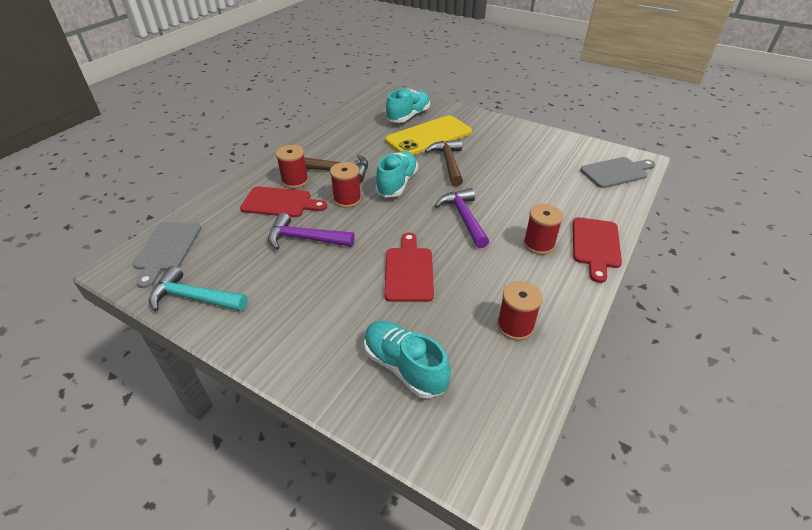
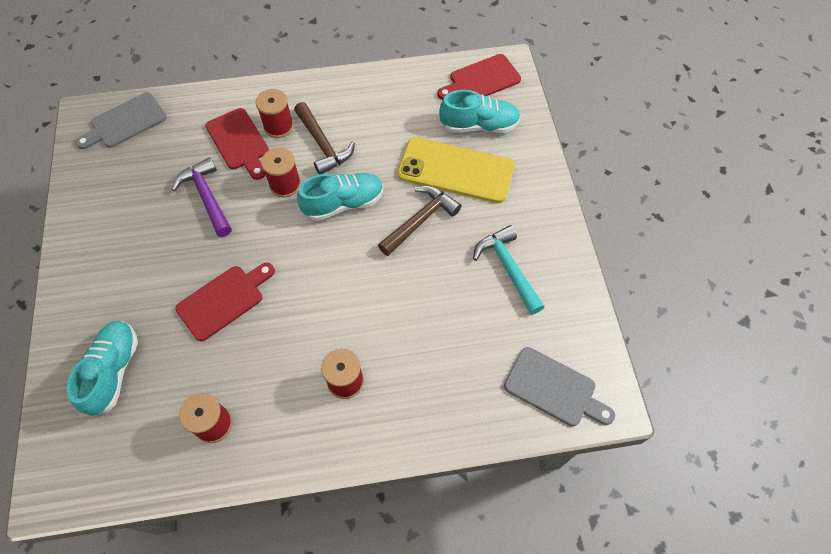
camera: 50 degrees right, 20 degrees up
turquoise hammer [149,266,248,312] -> turquoise hammer moved to [473,225,544,315]
purple hammer [435,188,489,248] -> none
red cutting board [573,217,622,283] -> red cutting board moved to [438,54,521,100]

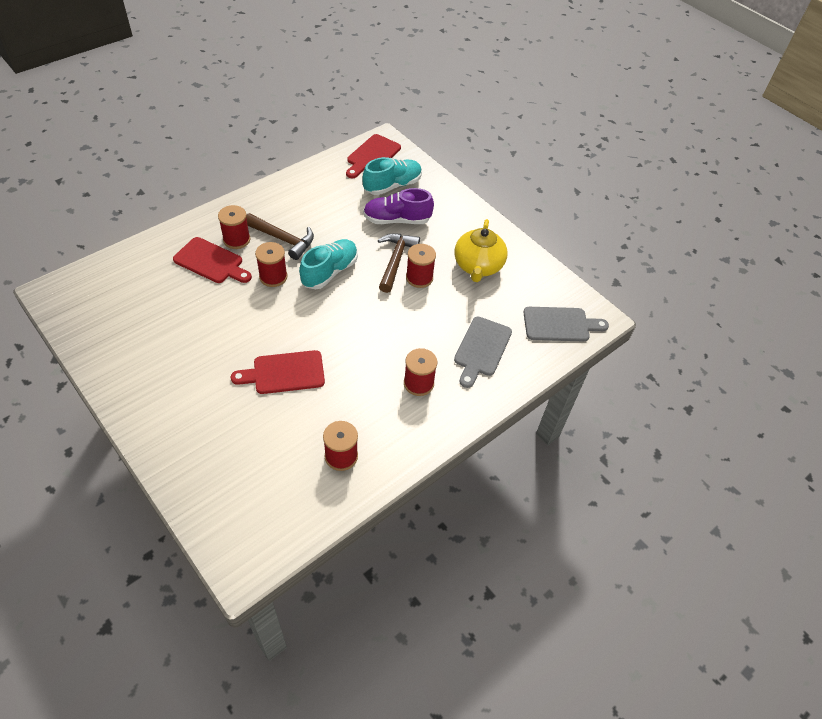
camera: 35 degrees left, 10 degrees down
turquoise shoe [67,321,138,416] -> none
grey cutting board [75,92,167,149] -> grey cutting board moved to [454,317,512,388]
purple hammer [171,157,232,237] -> none
red cutting board [175,263,275,341] -> red cutting board turned 120 degrees counterclockwise [231,350,325,394]
yellow phone [397,137,515,203] -> purple shoe [363,188,434,224]
turquoise hammer [473,225,544,315] -> yellow teapot [454,219,507,282]
none -> red spool [406,244,436,288]

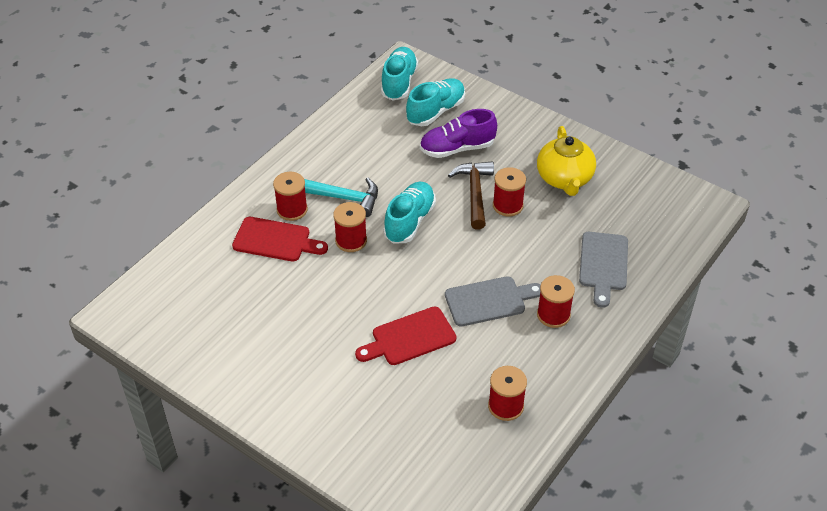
camera: 10 degrees left, 5 degrees down
brown hammer [246,213,314,260] -> turquoise hammer [304,178,378,217]
red cutting board [346,134,401,178] -> turquoise shoe [381,47,418,101]
grey cutting board [523,307,609,341] -> grey cutting board moved to [445,276,541,327]

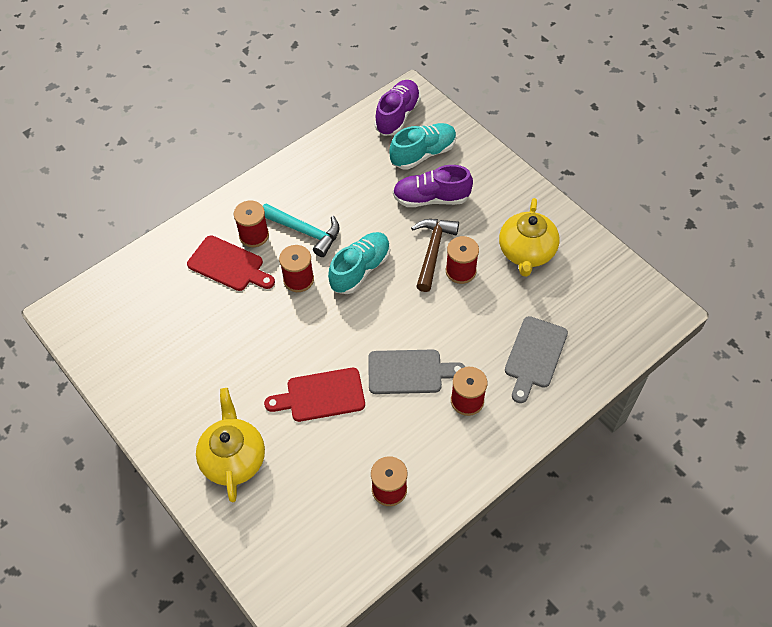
camera: 15 degrees right, 10 degrees up
turquoise shoe [381,47,418,101] -> purple shoe [375,80,421,136]
none -> yellow teapot [196,388,265,502]

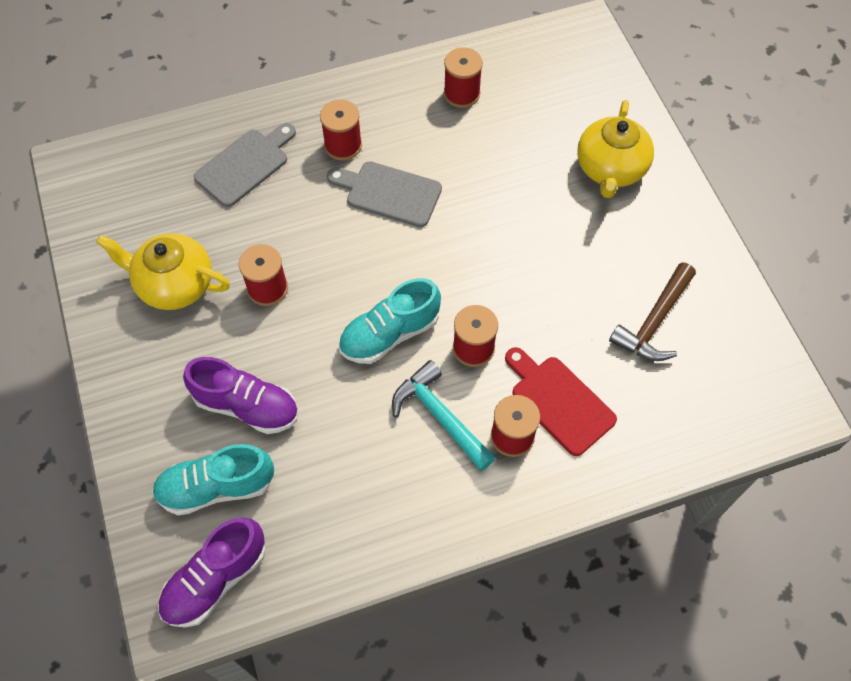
camera: 160 degrees left, 5 degrees up
red cutting board [264,368,365,422] -> none
brown hammer [411,219,459,292] -> brown hammer moved to [609,262,696,361]
yellow teapot [499,198,560,277] -> yellow teapot turned 105 degrees counterclockwise [96,233,230,310]

